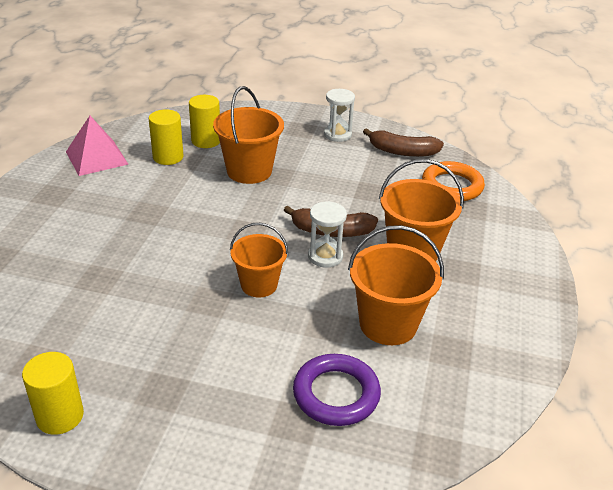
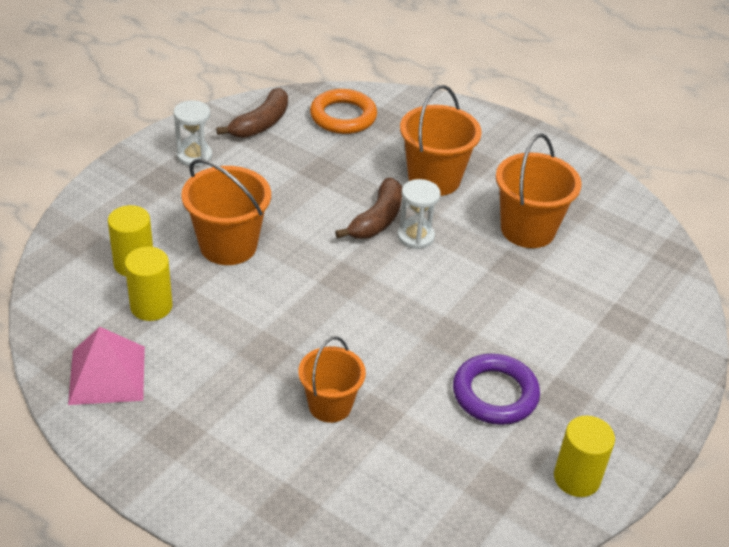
camera: 70 degrees left, 5 degrees up
orange bucket [230,223,288,298] -> orange bucket moved to [298,337,366,423]
purple ring [293,354,381,426] -> purple ring moved to [453,354,540,425]

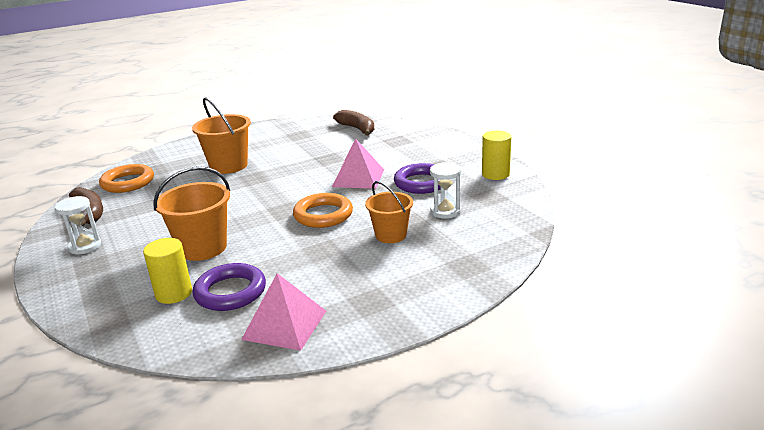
camera: 60 degrees left, 15 degrees down
yellow cylinder [125,247,173,321] -> purple ring [192,263,266,311]
brown banana [335,178,402,239] -> brown banana moved to [333,110,374,136]
white hourglass [397,179,441,249] -> white hourglass moved to [430,162,461,219]
orange bucket [496,133,582,248] -> none
none -> orange ring [293,193,353,228]
none -> pink pyramid [332,138,384,189]

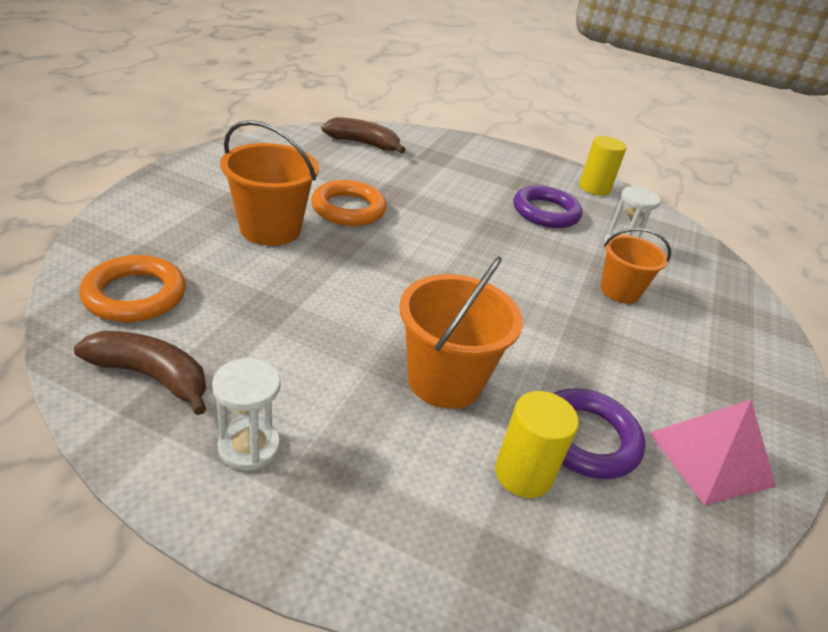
camera: 45 degrees left, 10 degrees up
orange ring [293,193,353,228] -> orange ring moved to [311,180,387,226]
pink pyramid [332,138,384,189] -> none

